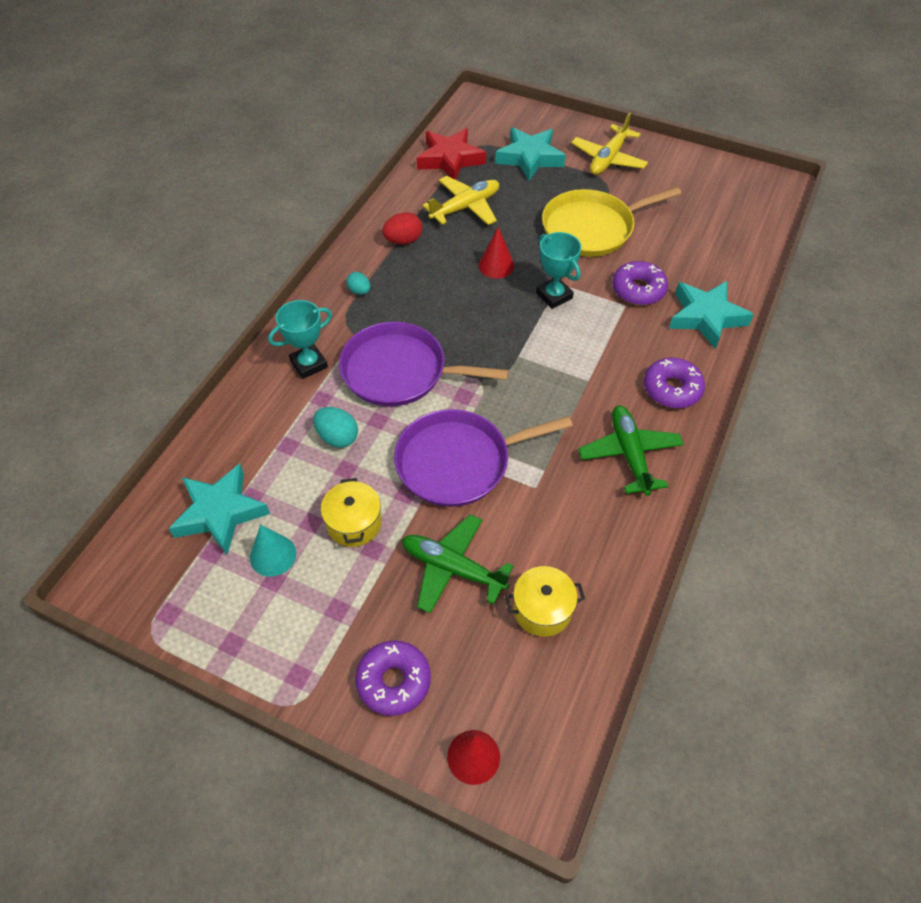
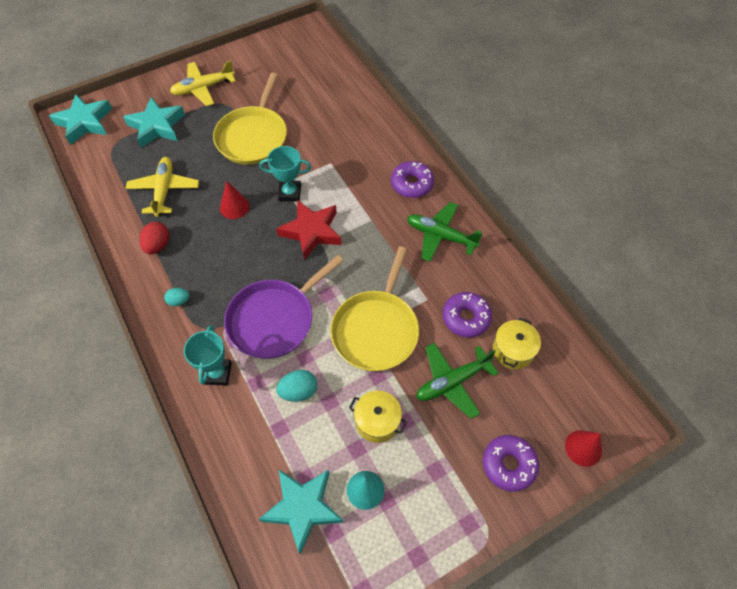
camera: 55 degrees left, 5 degrees up
purple pan [394,409,573,507] -> yellow pan [330,246,419,371]
red star [417,128,486,180] -> red star moved to [276,200,341,260]
yellow plane [571,112,648,175] -> yellow plane turned 90 degrees clockwise [170,60,236,106]
purple donut [612,261,668,305] -> purple donut moved to [443,292,492,337]
turquoise star [669,281,754,349] -> turquoise star moved to [49,94,112,145]

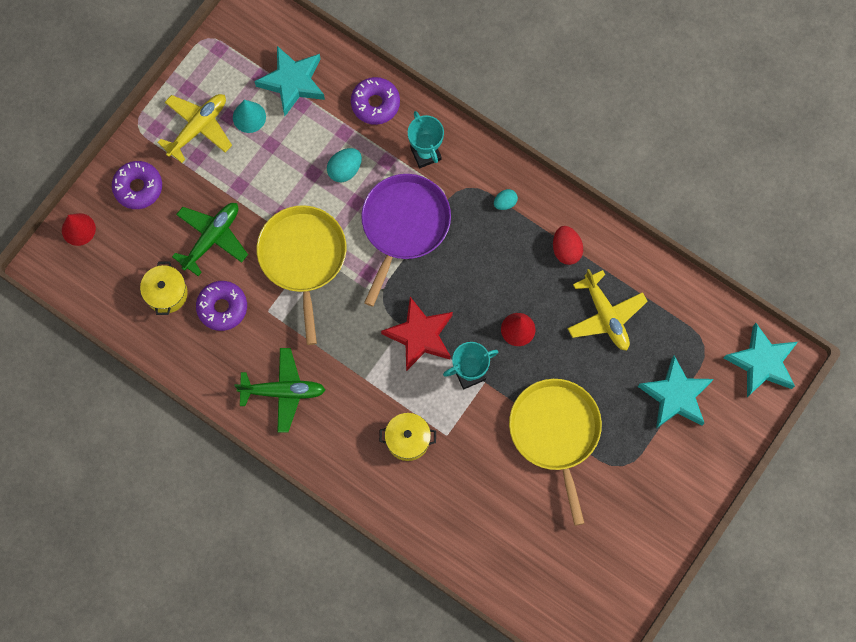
camera: 155 degrees right, 15 degrees up
yellow plane [170,60,236,106] -> yellow plane moved to [157,94,232,163]
yellow pot [349,391,407,443] -> yellow pot moved to [379,413,436,461]
purple donut [391,161,434,198] -> purple donut moved to [351,77,400,125]

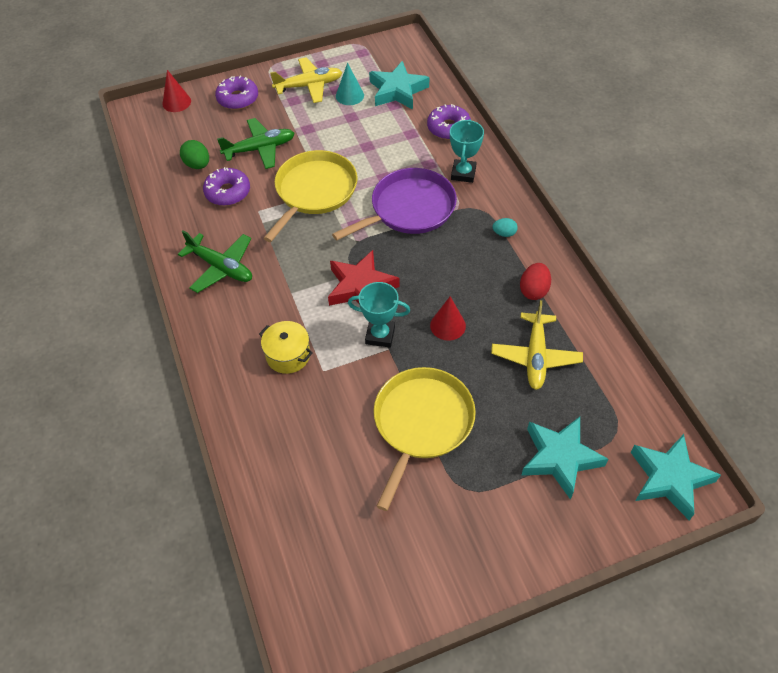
camera: 35 degrees right, 20 degrees down
yellow pot [140,261,188,315] -> green egg [180,140,209,169]
turquoise egg [327,148,362,182] -> none

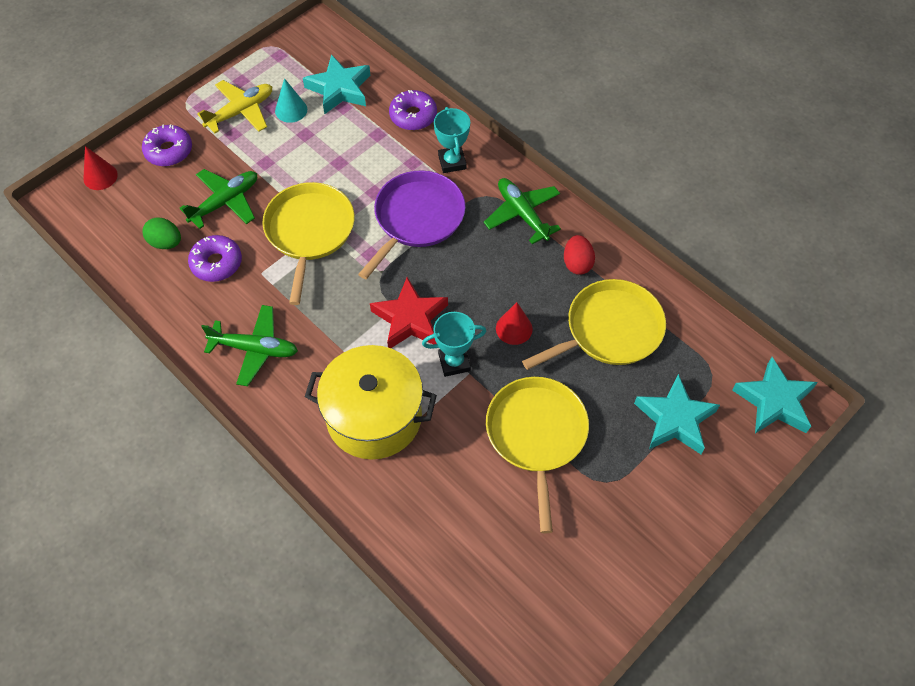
camera: 25 degrees left, 5 degrees up
yellow pot [259,321,313,374] -> yellow pot [305,345,437,459], size x2.01
yellow plane [491,300,583,390] -> yellow pan [522,279,666,370]
turquoise egg [492,218,518,237] -> green plane [484,178,561,244]

